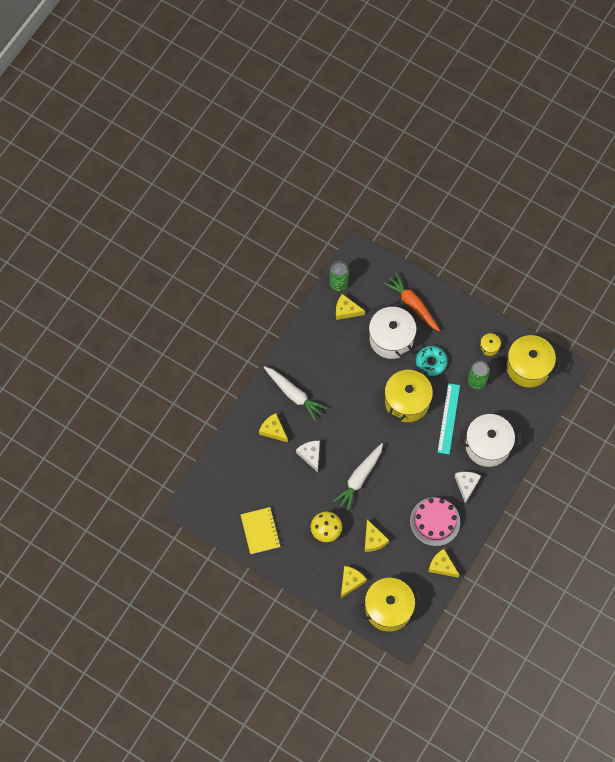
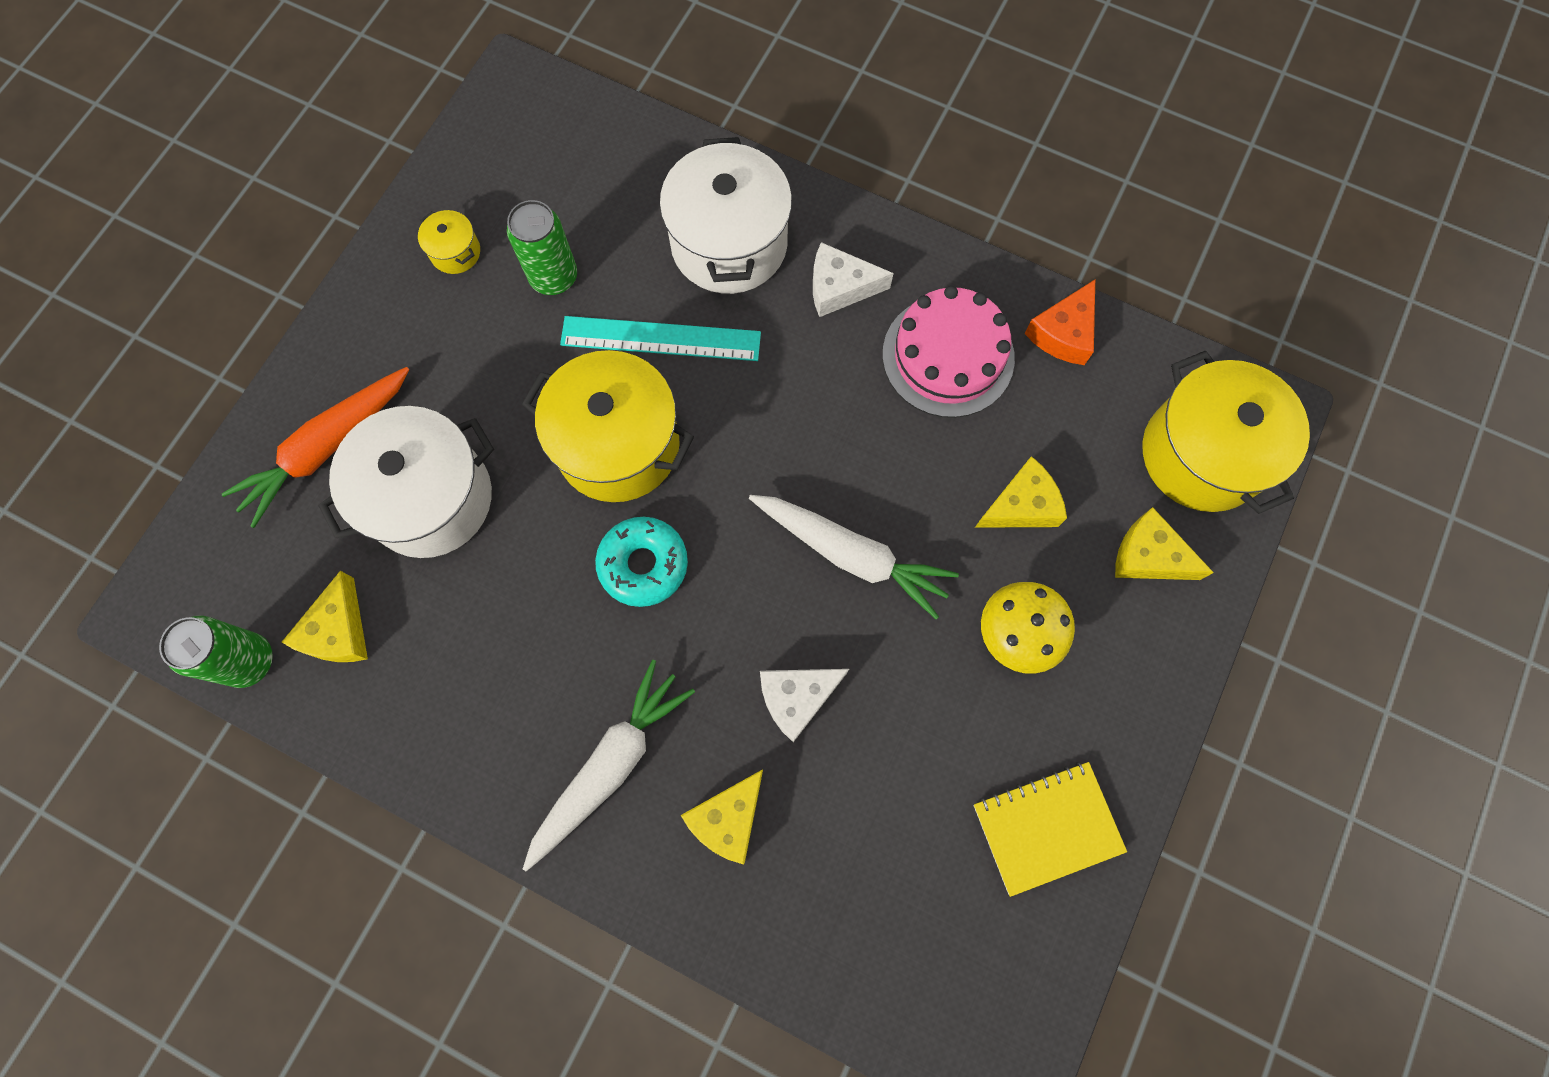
camera: 95 degrees left, 5 degrees up
turquoise donut [416,346,447,376] -> turquoise donut moved to [595,517,688,607]
yellow cheese [428,549,459,578] -> orange cheese [1024,280,1095,365]
yellow pot [502,335,561,388] -> none

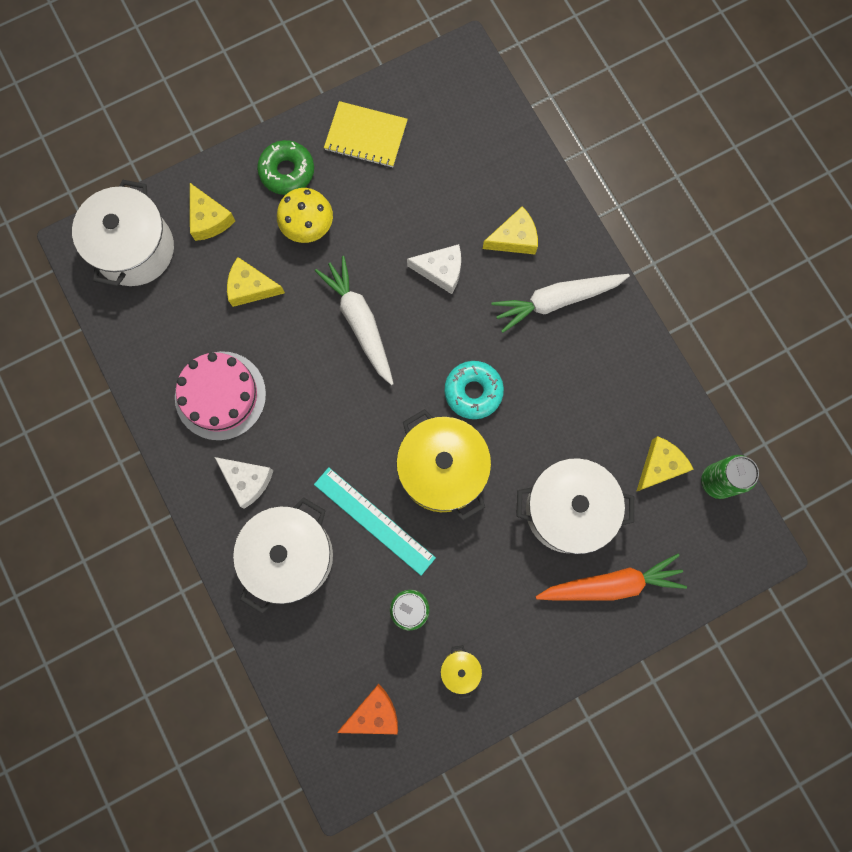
camera: 145 degrees left, 5 degrees up
orange cheese [1024,280,1095,365] -> orange cheese moved to [337,684,398,734]
yellow pot [1143,351,1310,514] -> white pot [72,180,174,287]
none -> green donut [257,140,314,195]

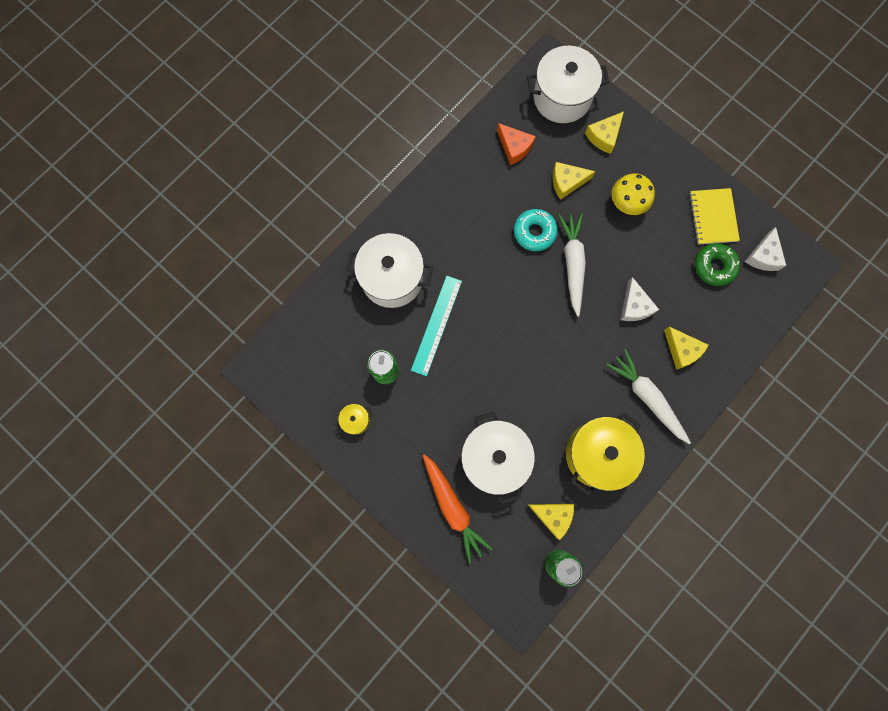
camera: 70 degrees right, 0 degrees up
pink cake [175,351,266,441] -> none
white cheese [215,457,274,509] -> white cheese moved to [745,227,786,271]
yellow cheese [227,257,285,307] -> yellow cheese turned 90 degrees counterclockwise [552,162,595,200]
green donut [257,140,314,195] -> green donut moved to [695,243,740,286]
white carrot [315,256,394,385] -> white carrot turned 45 degrees counterclockwise [558,213,586,317]
orange cheese [337,684,398,734] -> orange cheese moved to [497,123,536,165]
yellow pot [396,409,491,521] -> yellow pot moved to [566,412,645,496]
turquoise donut [444,361,504,419] -> turquoise donut moved to [514,209,558,251]

